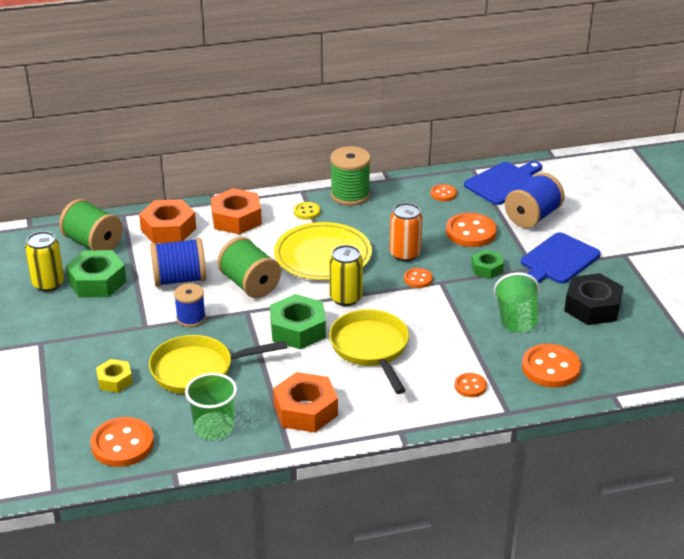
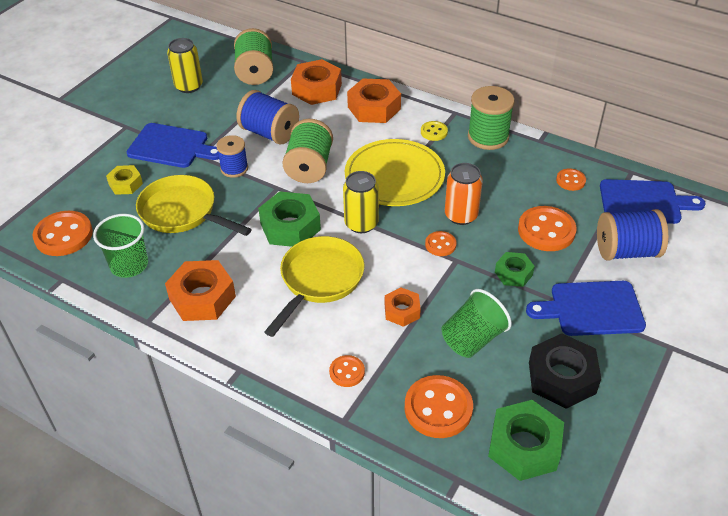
camera: 45 degrees right, 10 degrees up
green nut [66,250,127,297] -> green nut moved to [488,400,564,481]
none -> blue cutting board [127,123,219,168]
none -> orange nut [385,287,421,327]

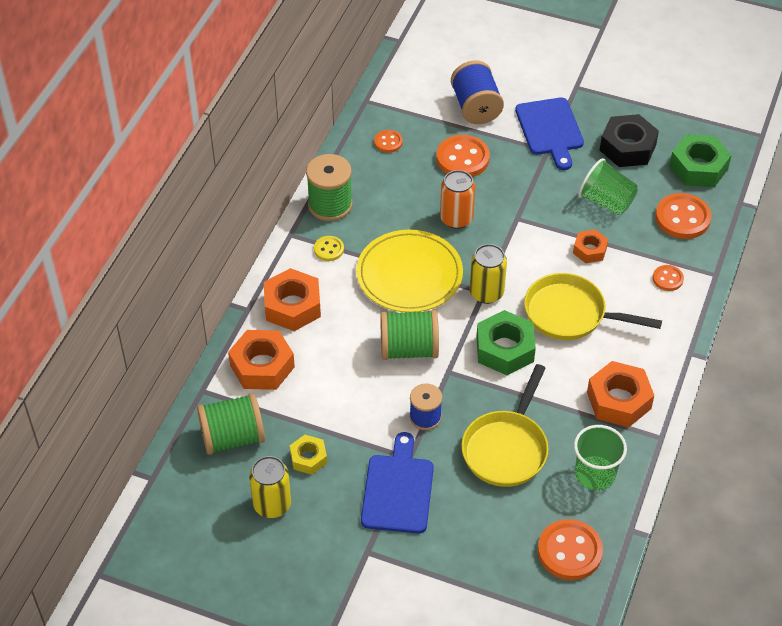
camera: 100 degrees left, 5 degrees up
yellow nut [106,165,143,195] -> yellow nut moved to [290,435,327,475]
blue spool [236,90,299,145] -> none
orange button [425,231,456,256] -> none
green nut [495,252,535,287] -> none
blue cutting board [600,179,705,224] -> none

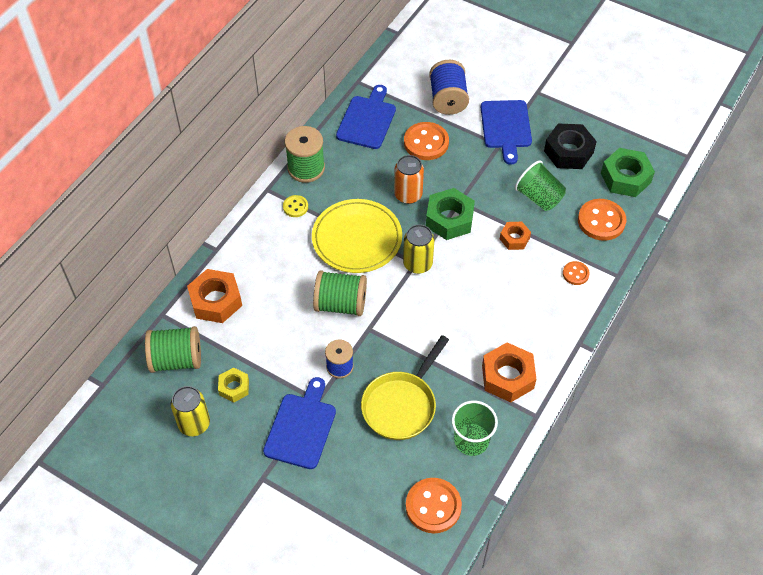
camera: 10 degrees right, 5 degrees up
orange nut [264,268,321,331] -> none
orange button [374,130,403,153] -> blue cutting board [336,85,396,149]
green nut [477,310,536,375] -> green nut moved to [426,188,475,240]
yellow pan [524,273,662,340] -> none

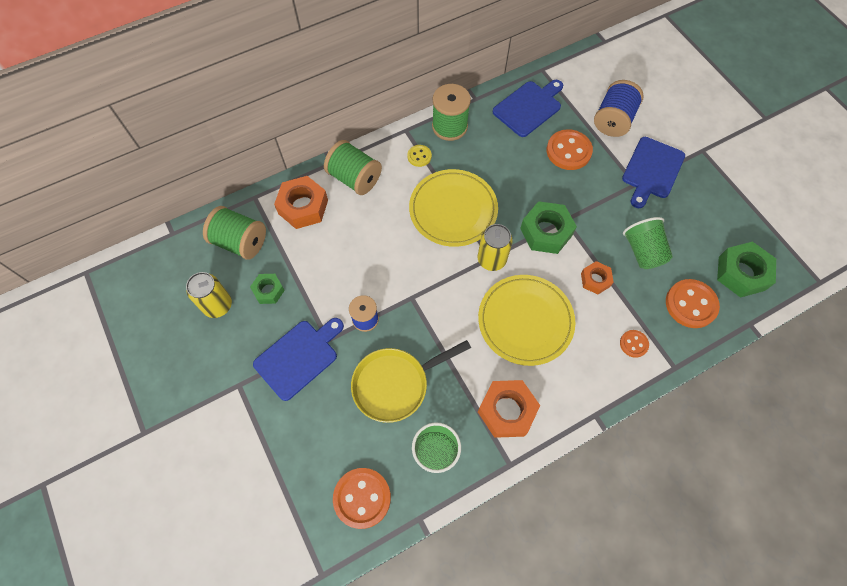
camera: 30 degrees right, 10 degrees up
yellow nut [218,367,249,403] -> green nut [250,274,285,304]
green spool [313,270,367,316] -> green spool moved to [324,140,382,195]
orange can [394,155,424,204] -> none
black nut [544,124,597,169] -> none
none -> yellow plate [478,275,576,366]

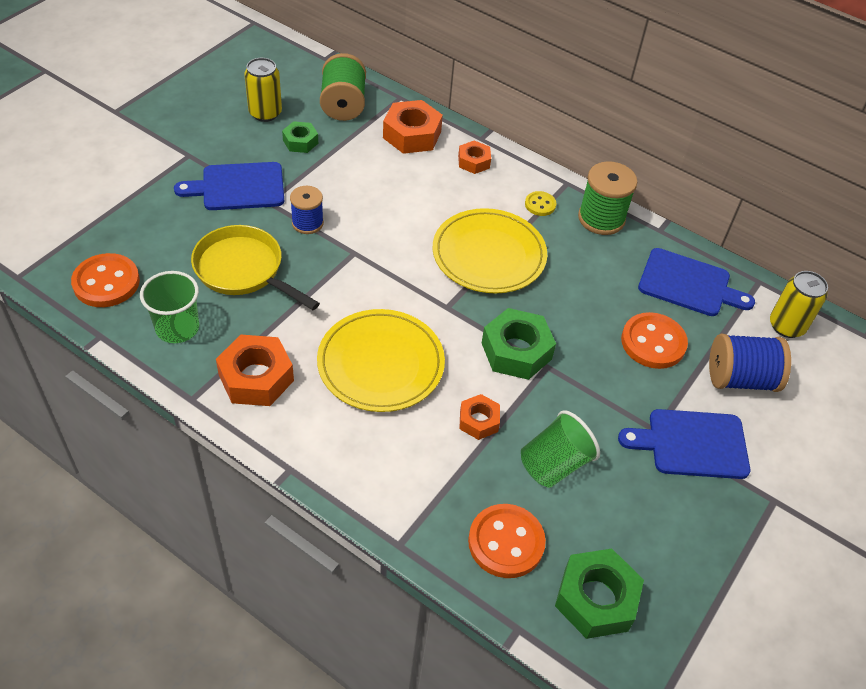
camera: 60 degrees right, 15 degrees down
blue cutting board [253,318,344,401] -> blue cutting board turned 150 degrees clockwise [174,162,284,210]
green spool [324,140,382,195] -> orange nut [458,140,491,174]
yellow can [478,224,513,271] -> yellow can moved to [770,271,828,338]
orange button [620,330,649,358] -> none

